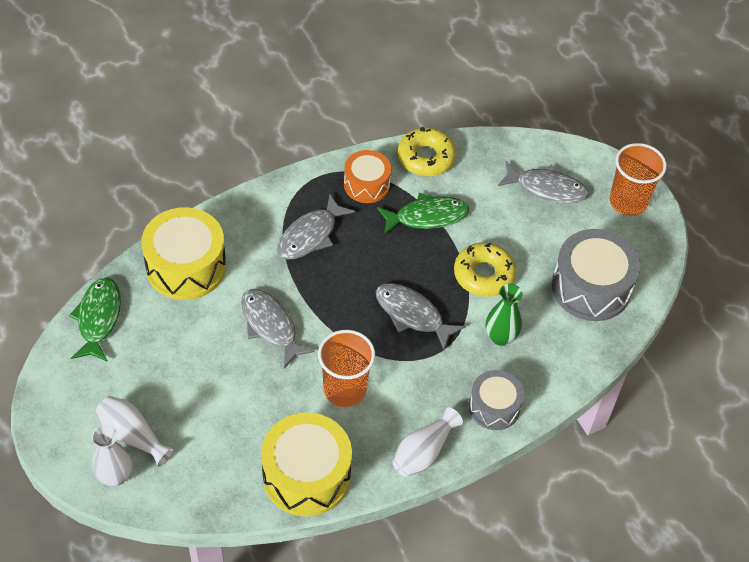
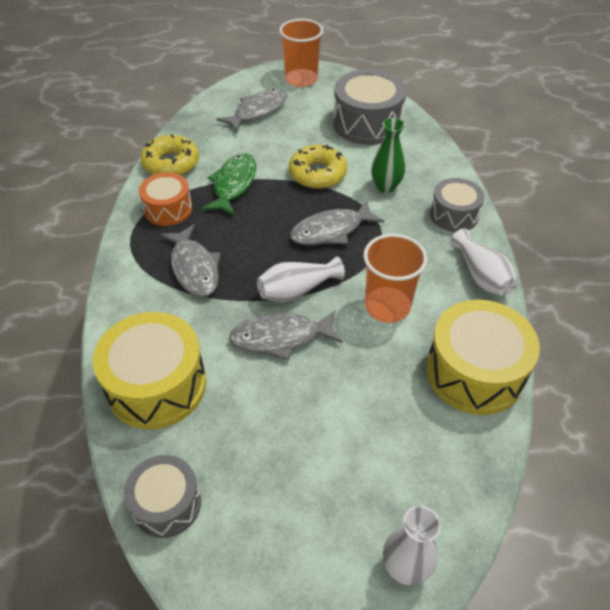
camera: 60 degrees left, 5 degrees down
green fish [69,277,121,362] -> grey drum [124,455,201,538]
white vase [96,396,174,467] -> white vase moved to [257,256,345,302]

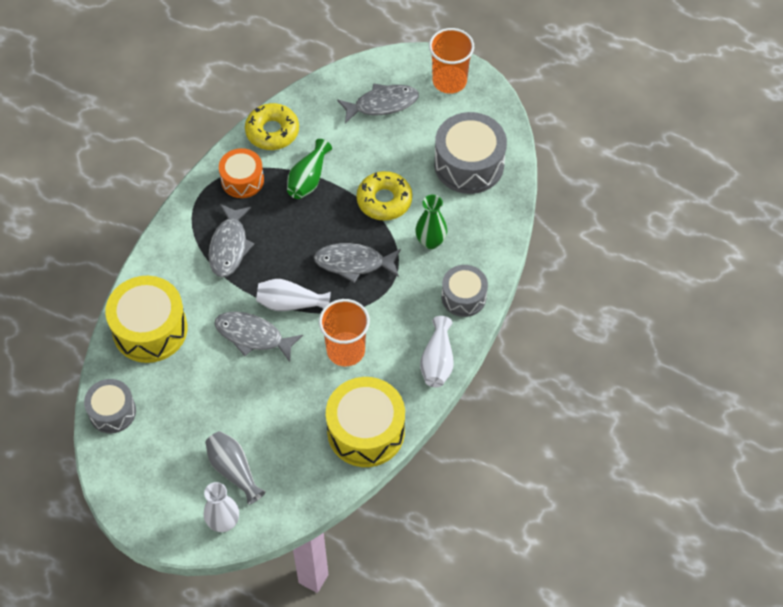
camera: 30 degrees right, 10 degrees up
green fish [202,153,257,216] -> green vase [287,139,332,199]
none -> grey vase [205,431,266,505]

